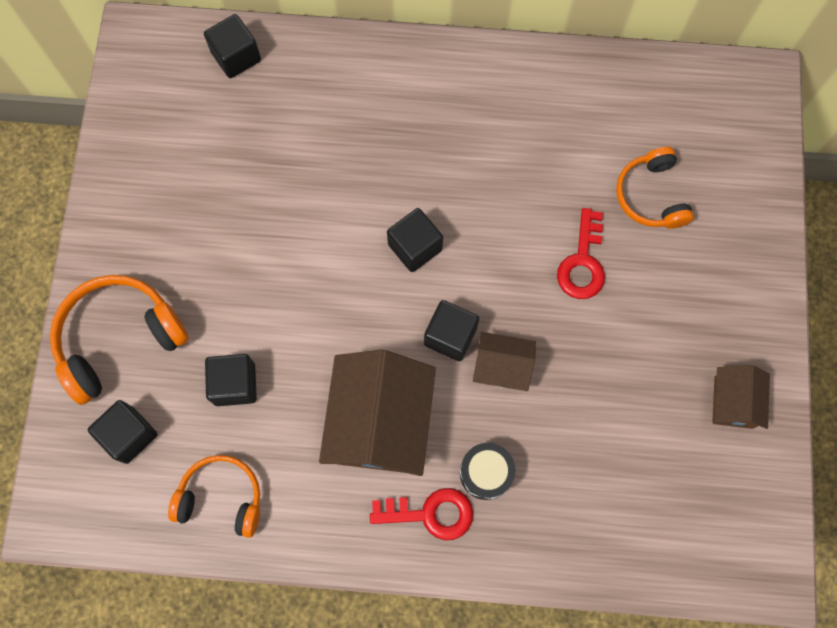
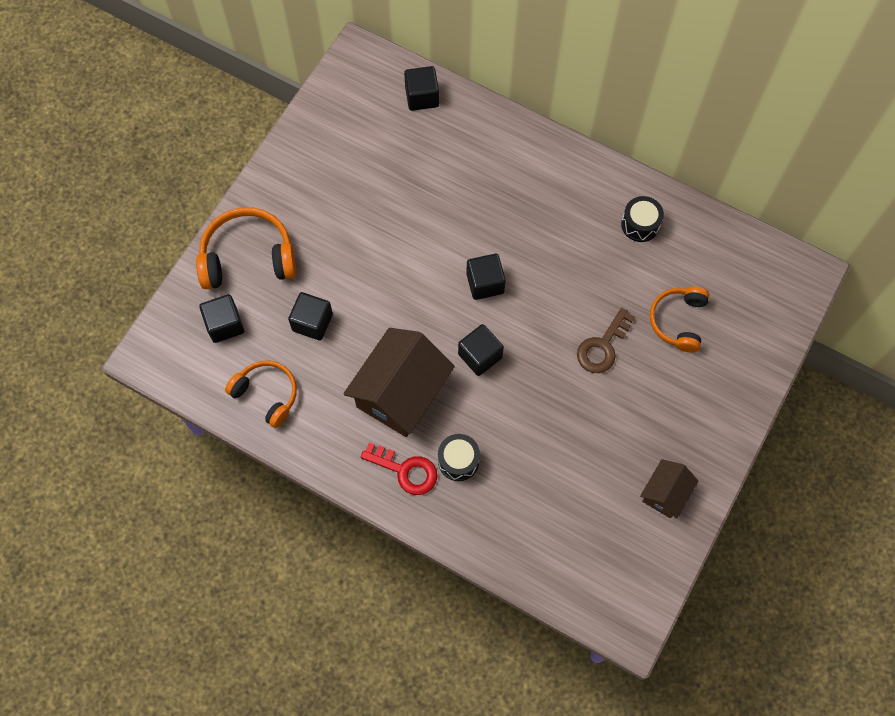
camera: 25 degrees right, 5 degrees down
brown house [473,332,536,391] -> none
red key [557,208,605,299] -> brown key [577,308,635,373]
none -> black drum [621,196,664,242]

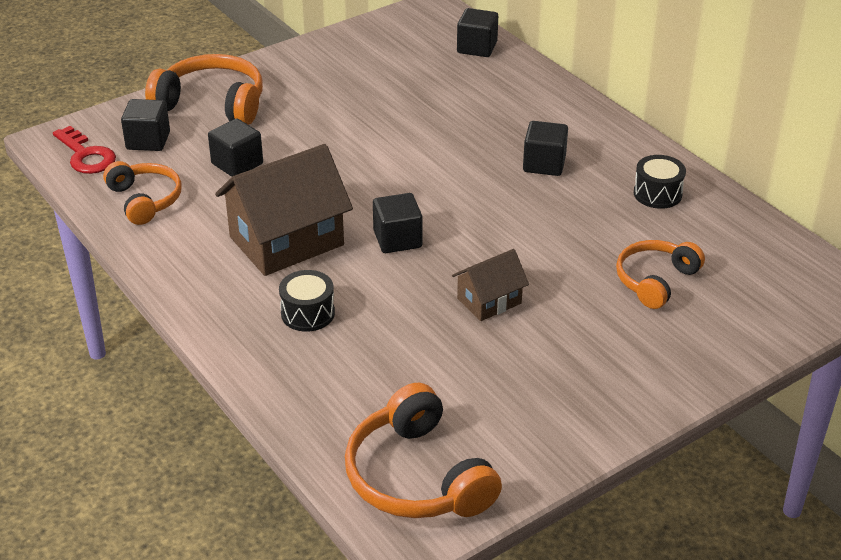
camera: 25 degrees right, 30 degrees down
red key [360,442,438,495] -> red key moved to [53,126,116,174]
black cube [466,254,506,300] -> black cube moved to [523,121,568,176]
brown key [577,308,635,373] -> none
brown house [640,459,699,518] -> brown house moved to [452,249,529,321]
none -> orange headphones [345,383,502,518]

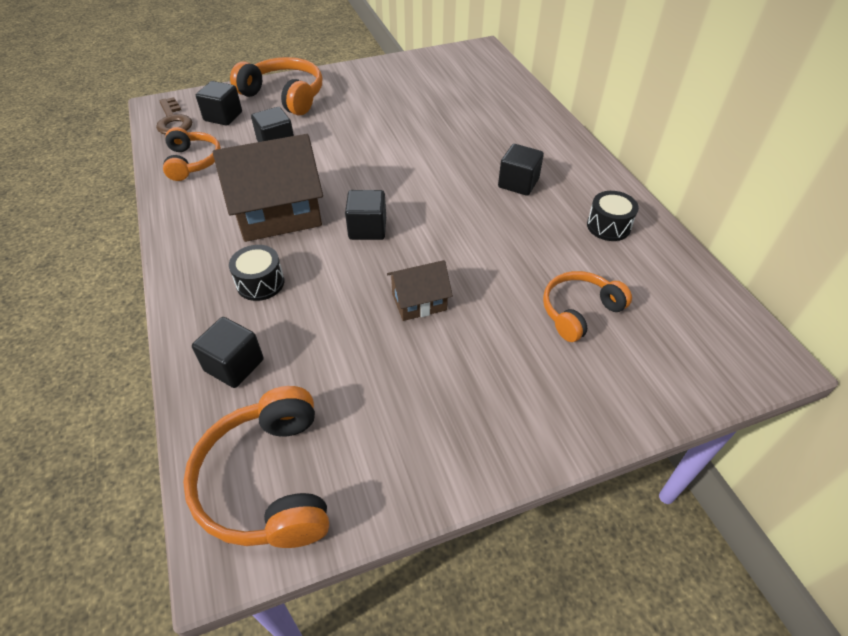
camera: 15 degrees right, 10 degrees up
red key [53,126,116,174] -> brown key [156,97,192,135]
black cube [457,8,498,57] -> black cube moved to [192,317,263,388]

